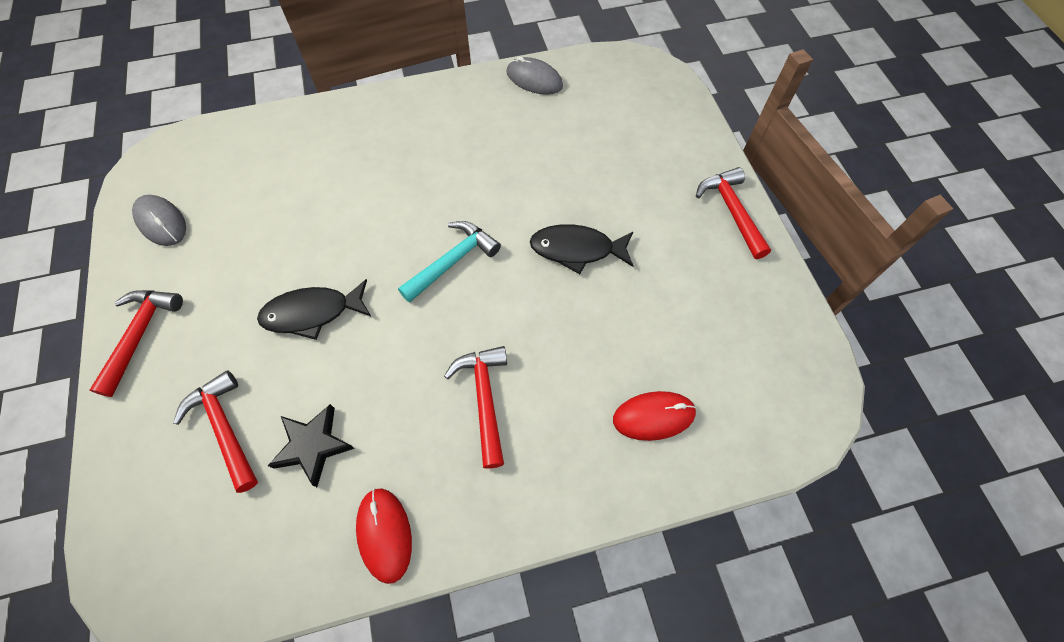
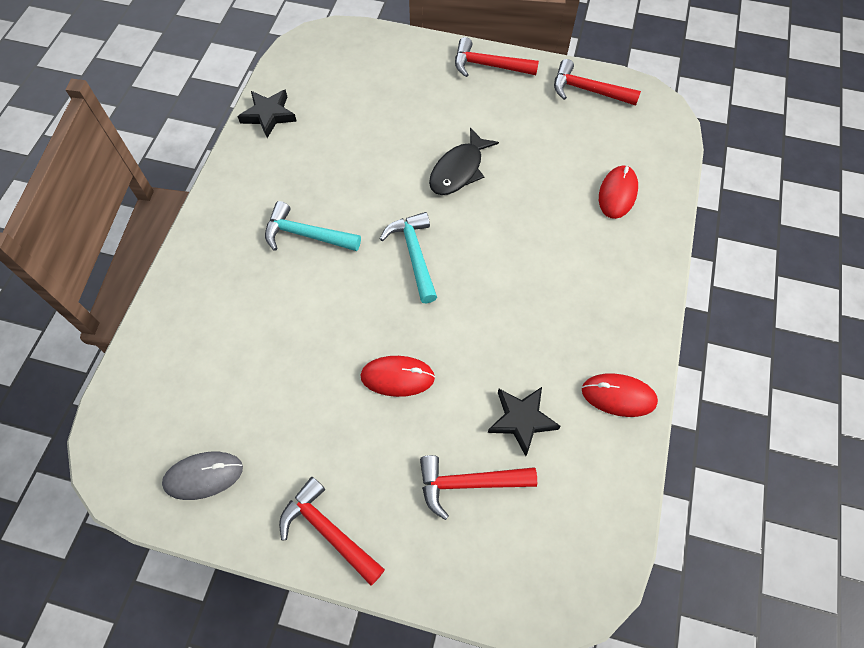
camera: 60 degrees left, 0 degrees up
black fish [257,279,371,340] -> red mouse [360,356,435,397]
red hammer [444,346,507,469] -> red hammer moved to [554,59,641,106]
grey mouse [506,57,563,95] -> black star [237,90,297,138]
none -> turquoise hammer [265,201,361,251]

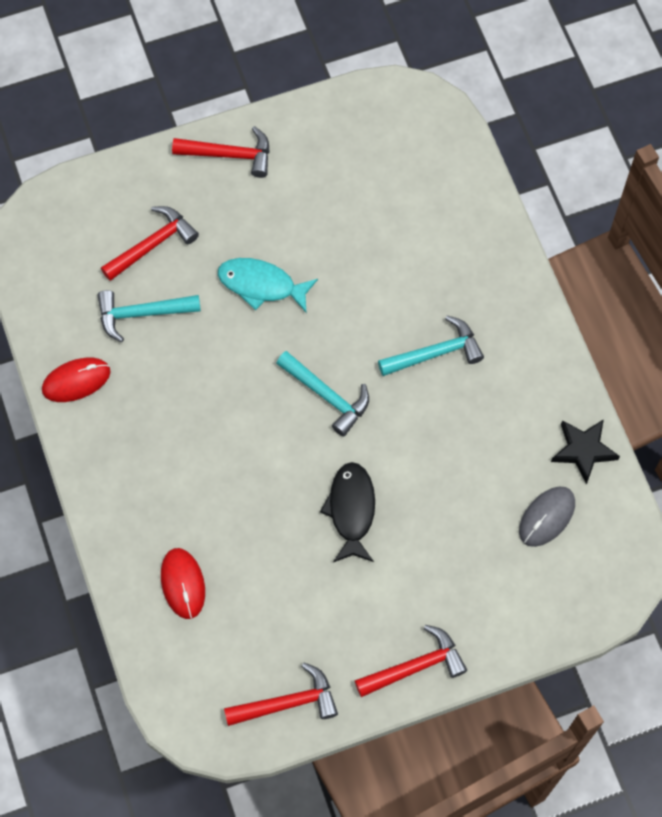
camera: 145 degrees right, 5 degrees up
grey mouse [162,452,243,500] -> grey mouse moved to [519,487,575,547]
red mouse [360,356,435,397] -> turquoise fish [218,258,318,312]
black star [488,387,561,456] -> turquoise hammer [97,290,201,342]

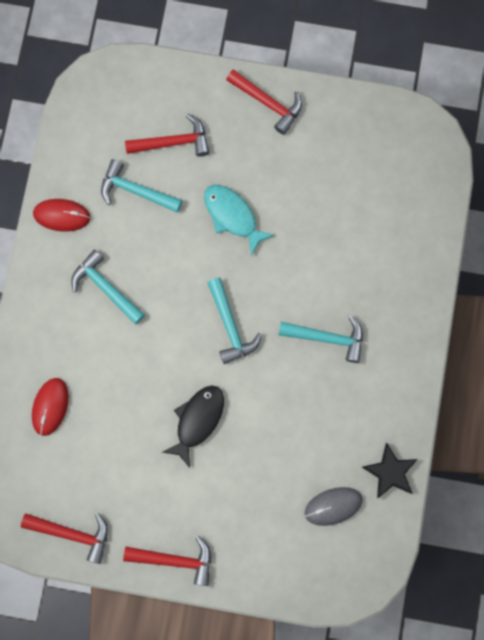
camera: 30 degrees right, 10 degrees up
none -> turquoise hammer [71,250,145,324]

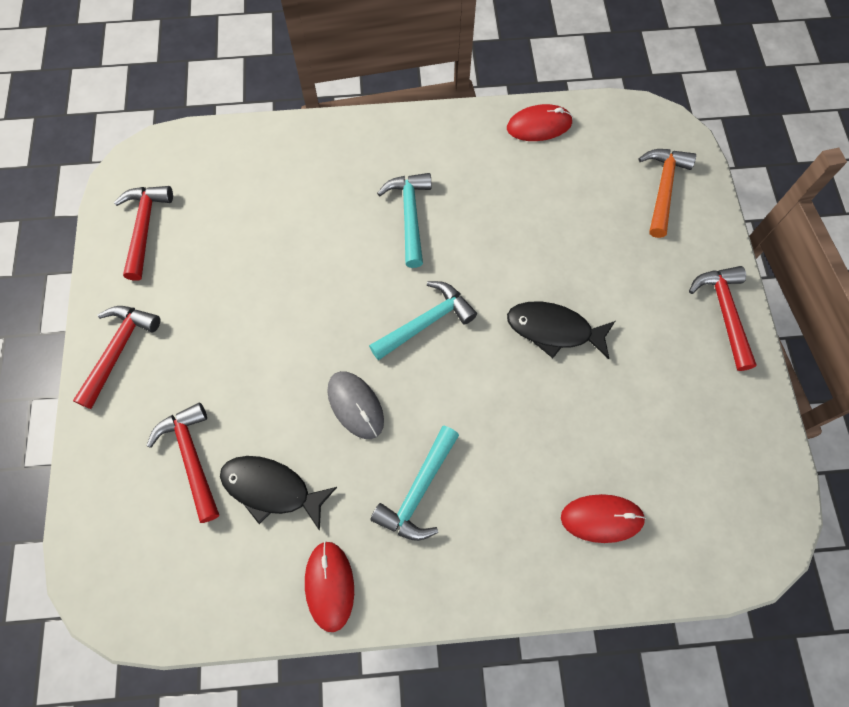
camera: 105 degrees left, 10 degrees down
red hammer [21,513,108,564] -> red hammer moved to [114,186,173,281]
turquoise hammer [101,159,182,213] -> black fish [220,456,337,531]
turquoise fish [204,185,274,255] -> none
grey mouse [305,487,363,526] -> grey mouse moved to [327,371,384,439]
black star [362,443,417,498] -> red mouse [507,104,573,141]
none -> orange hammer [638,149,696,238]

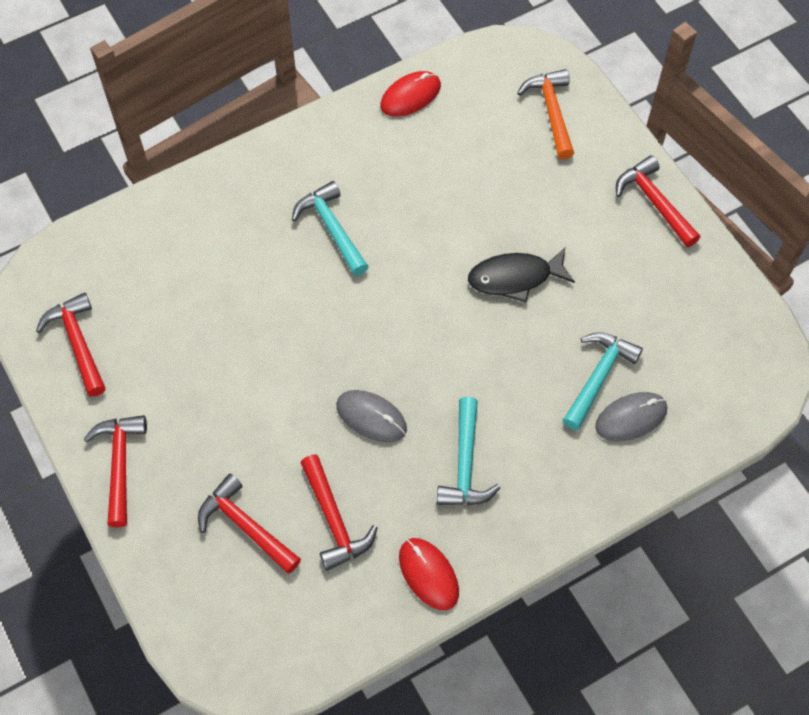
camera: 25 degrees left, 5 degrees down
black fish [220,456,337,531] -> red hammer [300,454,378,571]
turquoise hammer [369,281,477,360] -> turquoise hammer moved to [563,332,643,430]
red mouse [561,494,646,543] -> grey mouse [595,392,667,441]

